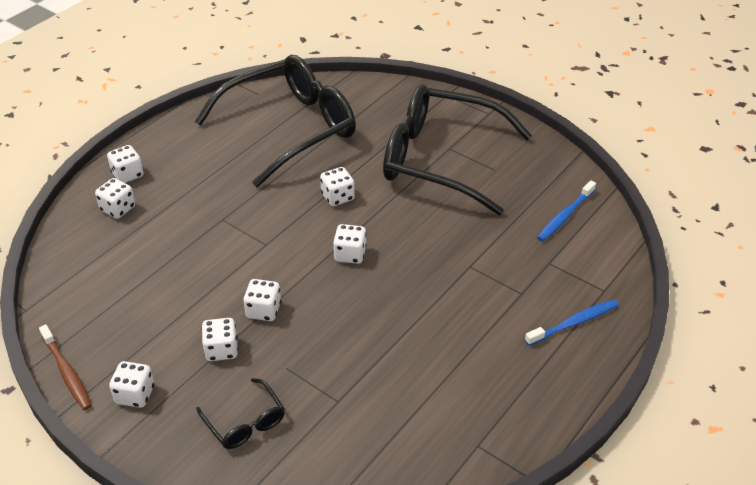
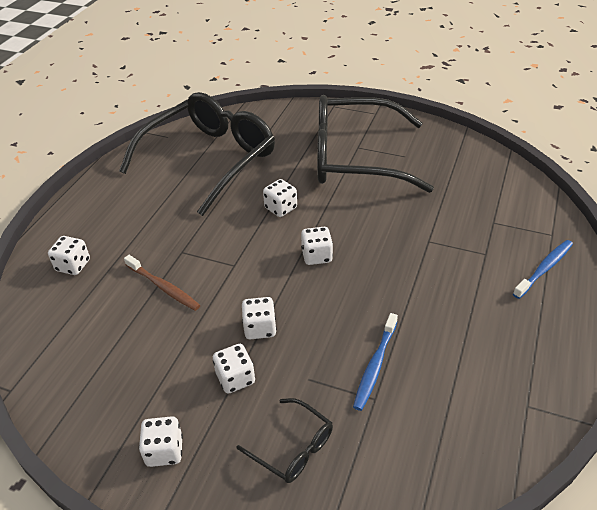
camera: 15 degrees left, 0 degrees up
brown toothbrush [39,324,92,410] -> brown toothbrush moved to [124,255,200,311]
white dice [107,145,144,183] -> none
blue toothbrush [537,180,596,242] -> blue toothbrush moved to [353,313,398,411]

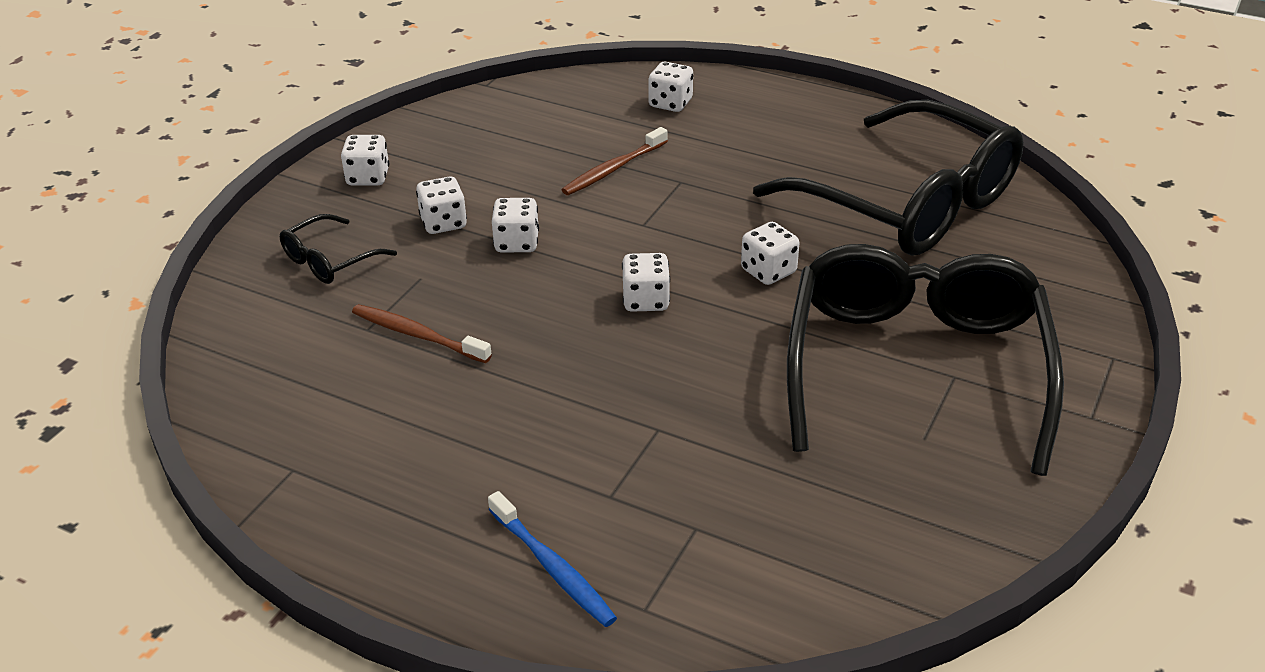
camera: 95 degrees right, 5 degrees down
blue toothbrush [353,313,398,411] -> brown toothbrush [352,304,492,363]

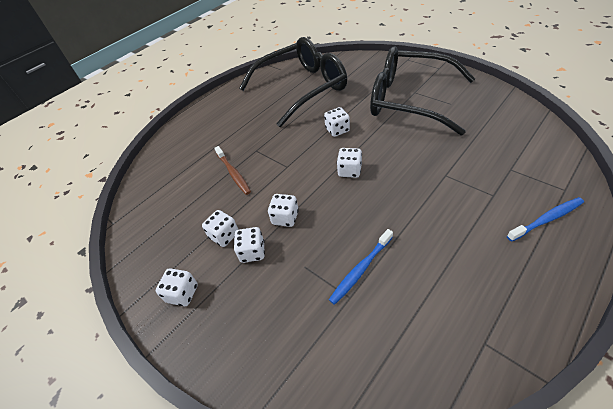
camera: 70 degrees left, 10 degrees up
black glasses [280,214,397,284] -> none
brown toothbrush [352,304,492,363] -> blue toothbrush [329,229,393,305]
white dice [648,62,693,112] -> white dice moved to [202,210,239,247]

